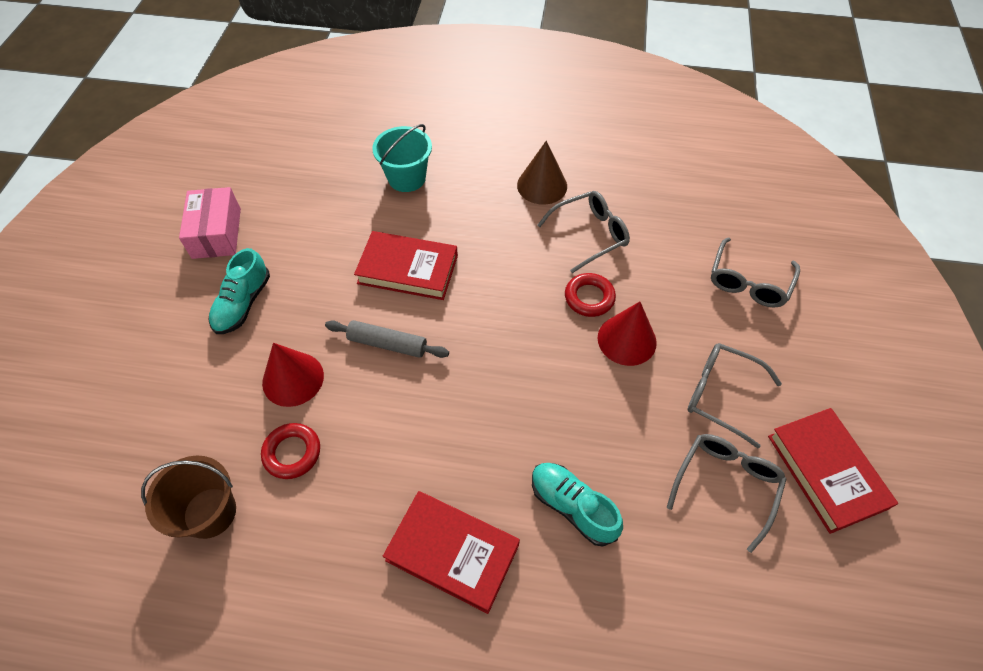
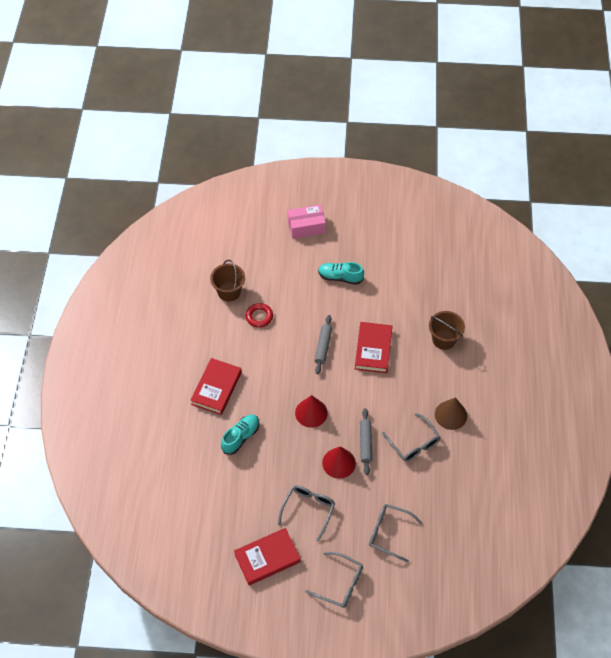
camera: 85 degrees right, 0 degrees up
pink box [179,187,241,259] -> pink box moved to [288,205,326,239]
red cone [262,343,324,407] -> red cone moved to [295,395,328,428]
turquoise bucket [372,124,432,192] -> brown bucket [429,311,465,350]
red ring [565,273,616,317] -> grey rolling pin [360,408,372,475]
grey glasses [666,434,787,553] -> grey glasses moved to [305,552,363,608]

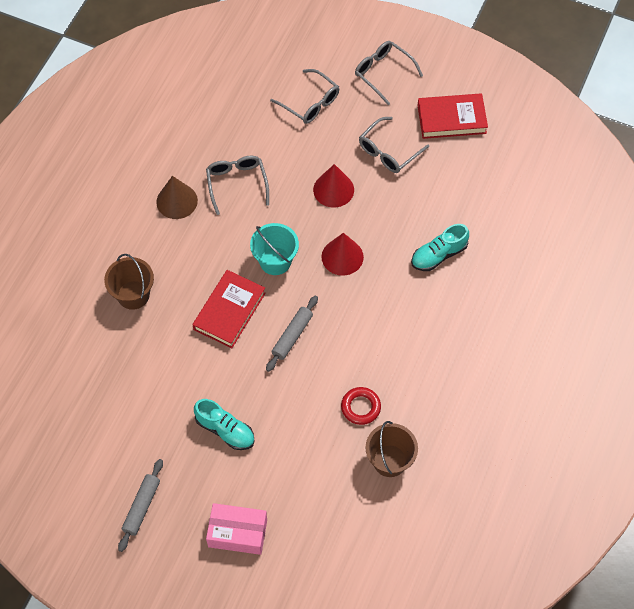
camera: 160 degrees left, 5 degrees up
red book [190,358,242,415] -> none
grey rolling pin [360,408,372,475] -> grey rolling pin moved to [118,459,163,552]
none -> turquoise bucket [250,223,299,275]

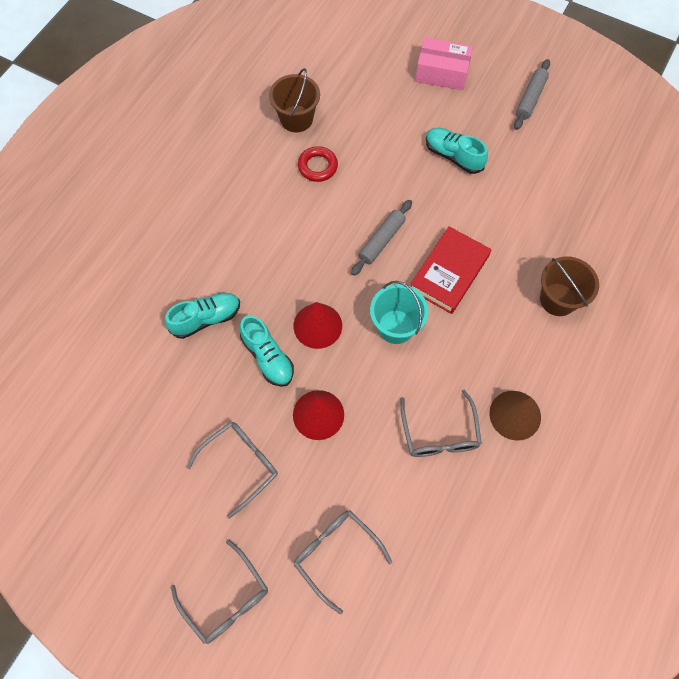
camera: 175 degrees left, 5 degrees up
red book [417,93,488,139] -> none
none -> turquoise shoe [240,315,294,387]

